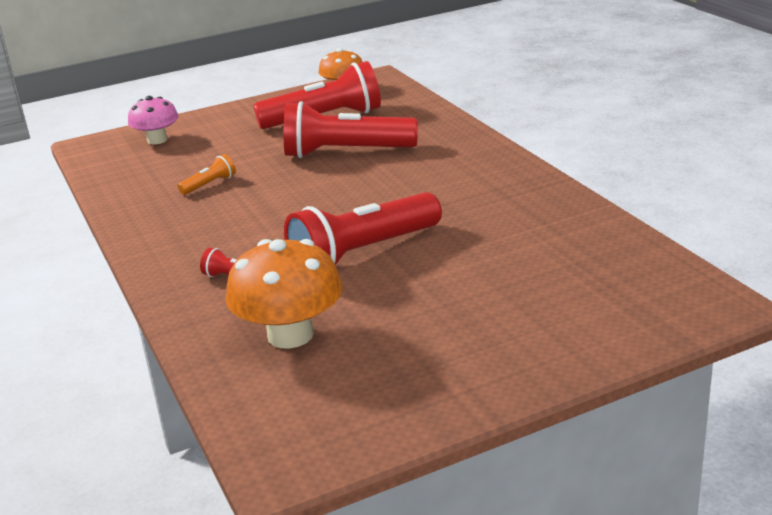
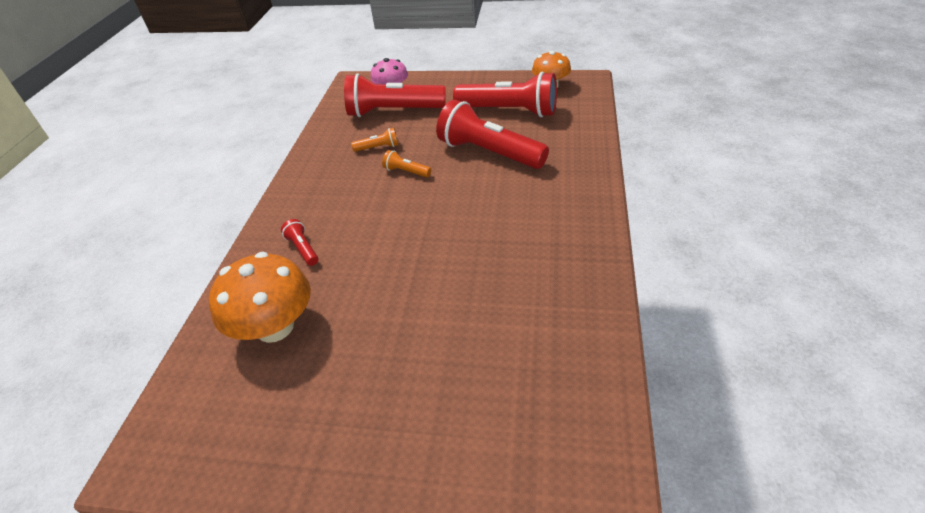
camera: 35 degrees right, 15 degrees up
red flashlight [284,192,442,265] -> red flashlight moved to [344,73,445,117]
none -> orange flashlight [382,150,431,177]

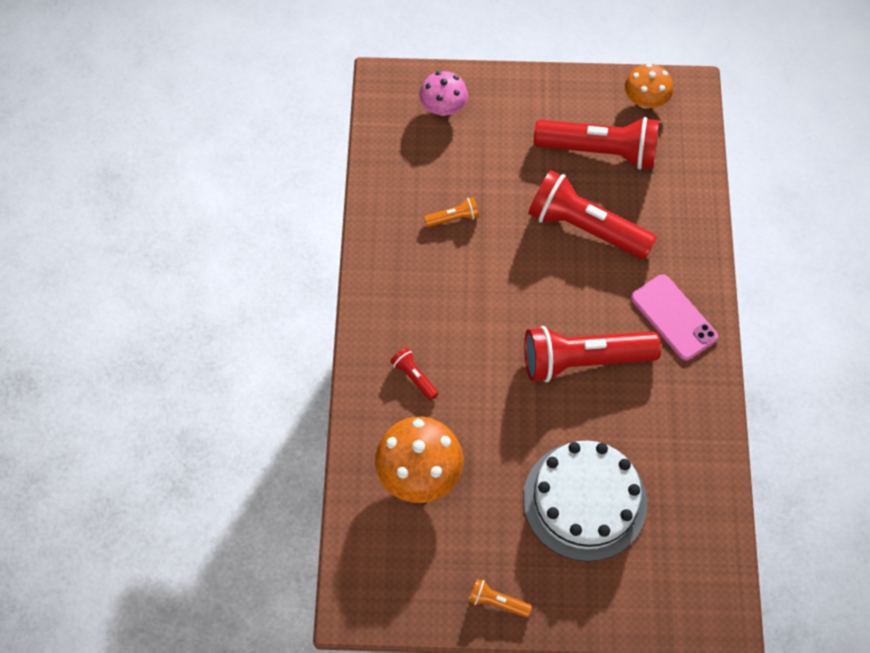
camera: 10 degrees left, 20 degrees up
red flashlight [344,73,445,117] -> red flashlight moved to [524,326,661,382]
orange flashlight [382,150,431,177] -> orange flashlight moved to [469,579,532,618]
none -> white cake [523,440,647,562]
none -> pink phone [631,274,718,360]

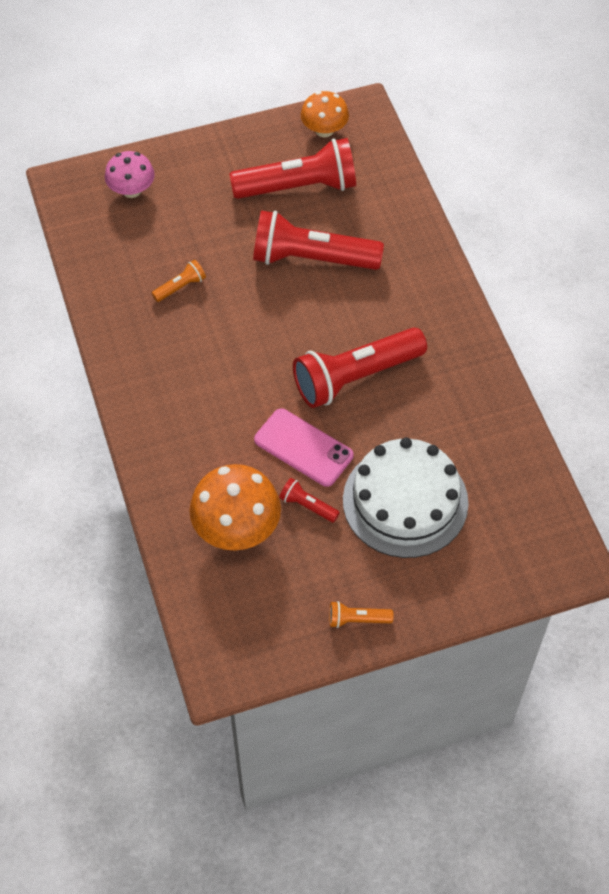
camera: 20 degrees left, 5 degrees down
red flashlight [390,347,438,401] -> red flashlight moved to [279,478,340,523]
pink phone [631,274,718,360] -> pink phone moved to [254,408,354,487]

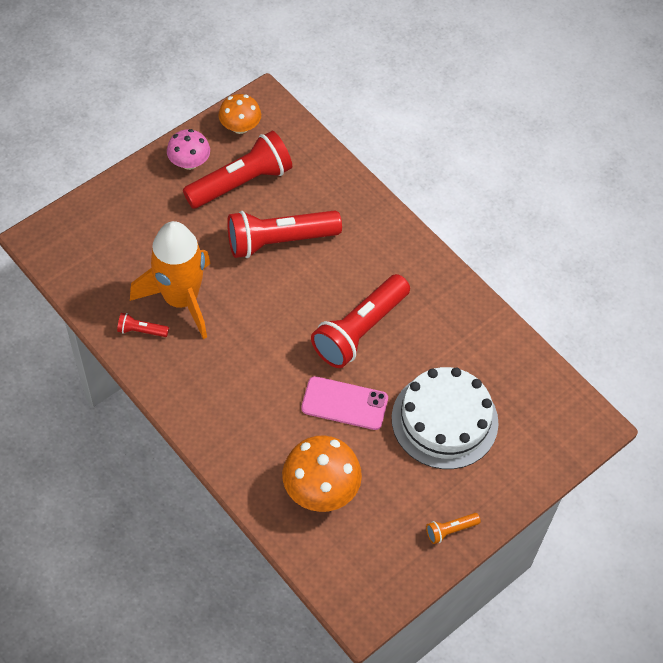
camera: 25 degrees left, 0 degrees up
pink mushroom [105,151,155,198] -> pink mushroom moved to [167,129,210,170]
orange flashlight [152,260,206,302] -> orange rocket [130,221,211,339]
red flashlight [279,478,340,523] -> red flashlight moved to [117,313,169,337]

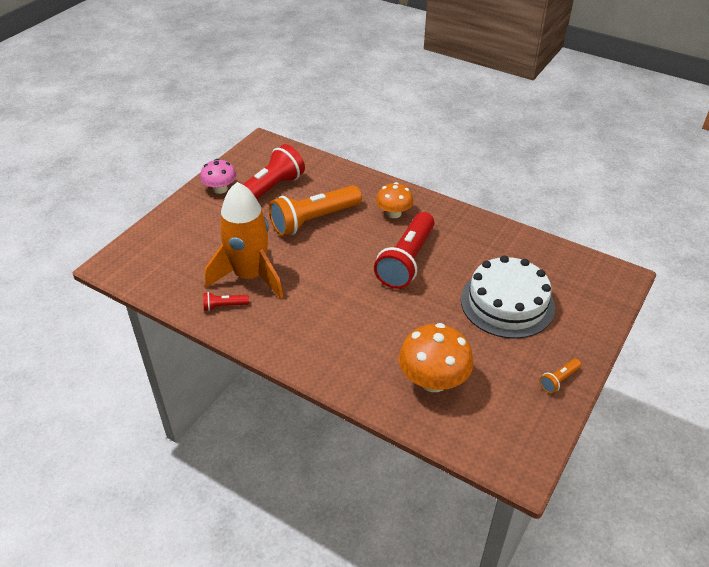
camera: 15 degrees left, 15 degrees down
orange mushroom [219,94,261,134] -> orange mushroom moved to [376,182,413,218]
red flashlight [227,210,342,258] -> orange flashlight [269,185,362,236]
pink phone [301,376,388,430] -> none

